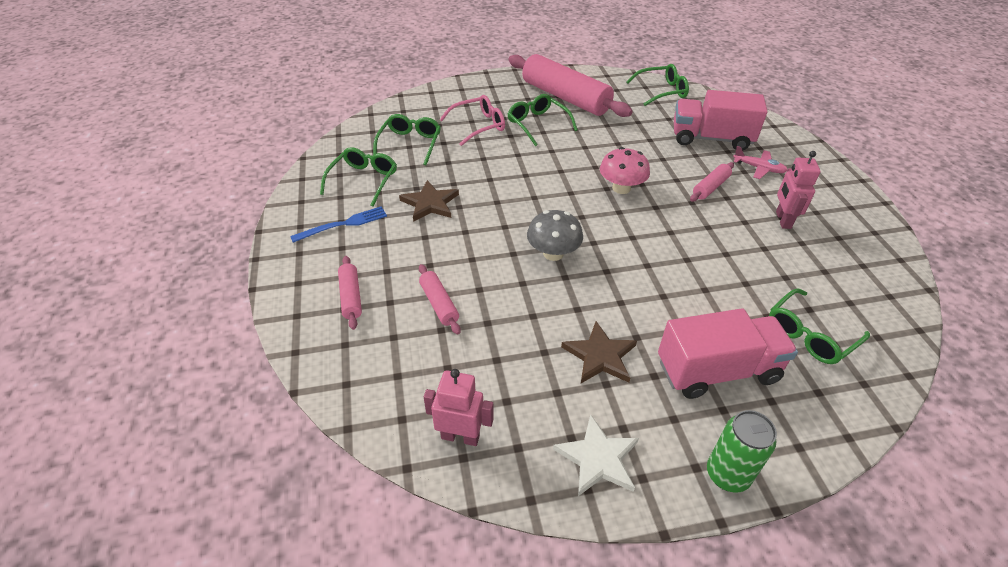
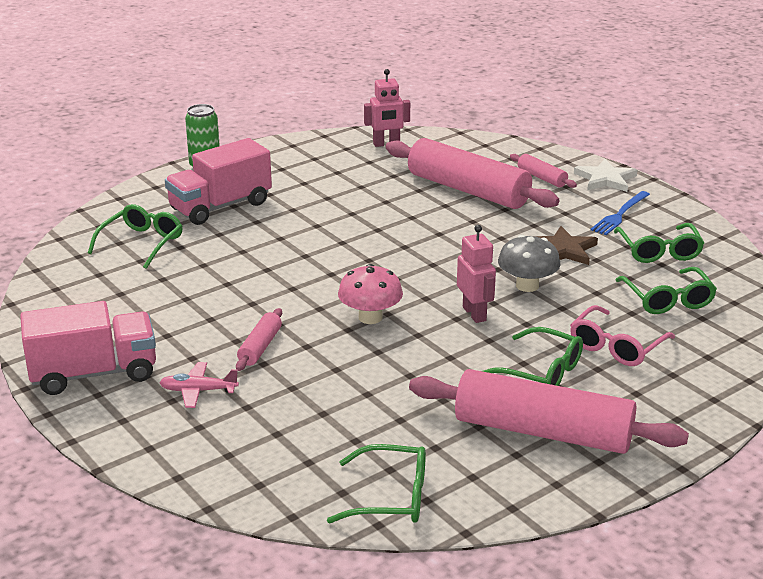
camera: 155 degrees right, 15 degrees down
pink rolling pin [419,264,461,335] -> pink rolling pin [386,138,559,209], size x2.25
grey mushroom [527,210,583,261] -> grey mushroom moved to [498,235,560,292]
white star [553,414,639,496] -> white star moved to [574,159,637,192]
brown star [561,321,637,383] -> none
green glasses [626,64,689,106] -> green glasses turned 135 degrees counterclockwise [327,444,426,523]
pink truck [674,90,768,150] -> pink truck moved to [20,301,156,395]
pink robot [776,151,821,229] -> pink robot moved to [457,225,496,323]

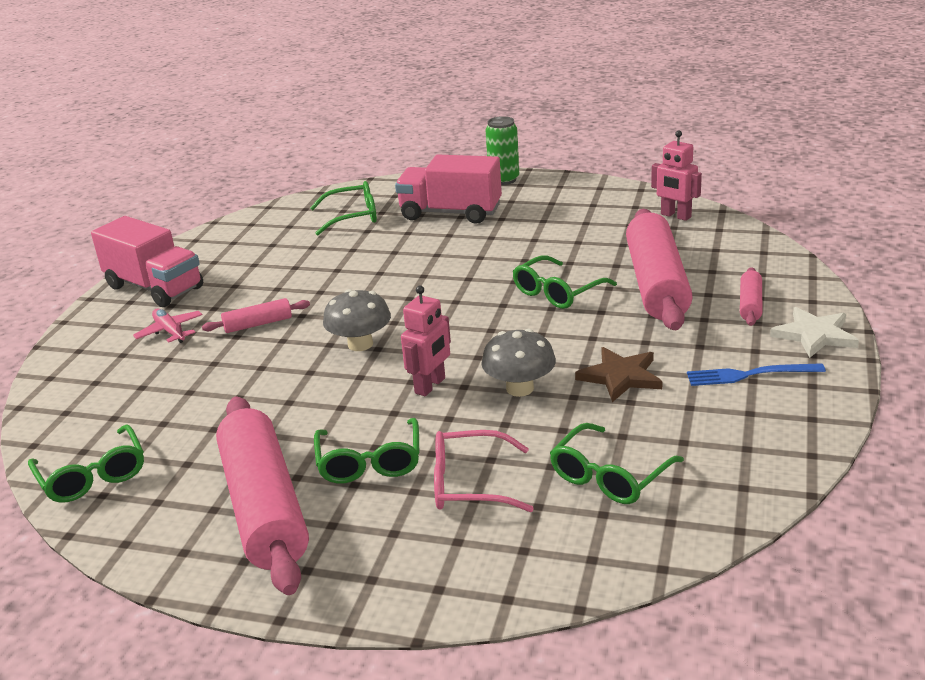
camera: 55 degrees right, 0 degrees up
pink mushroom [338,264,403,324] -> grey mushroom [323,289,391,351]
green glasses [614,223,704,263] -> green glasses moved to [513,255,617,309]

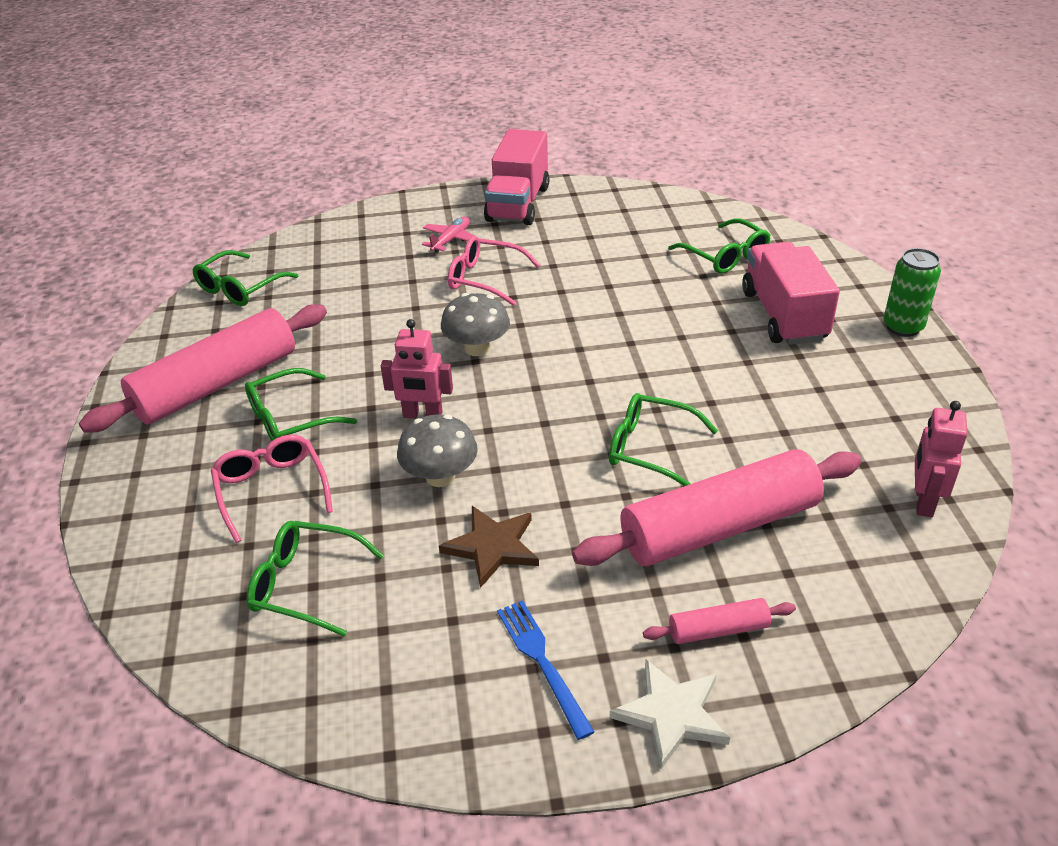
camera: 65 degrees right, 10 degrees up
pink rolling pin [202,298,310,333] -> pink glasses [448,236,540,306]

